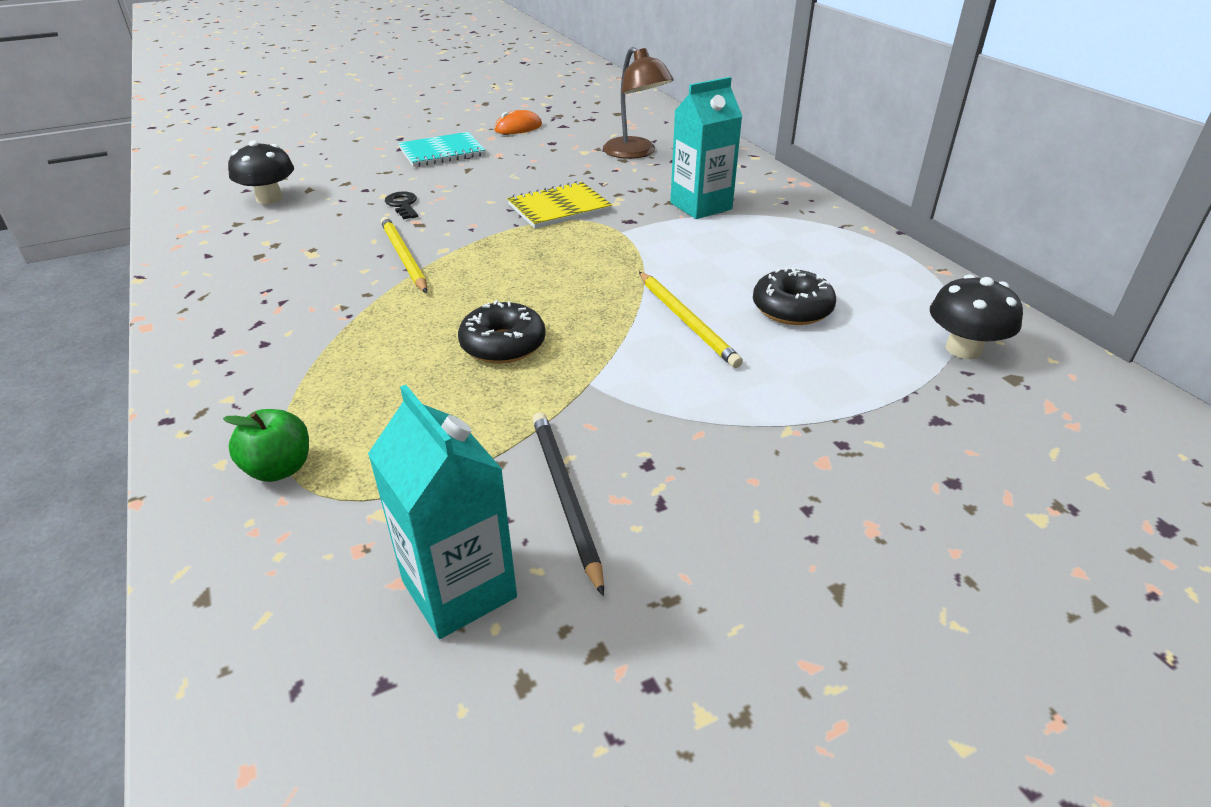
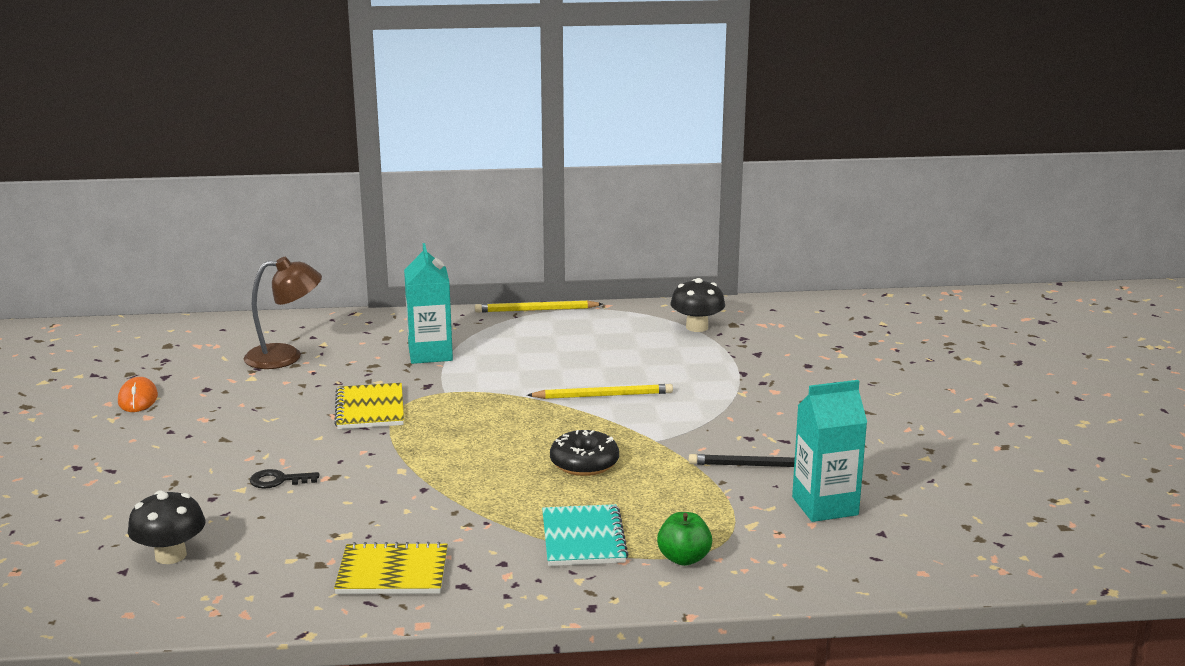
camera: 70 degrees left, 15 degrees down
yellow pencil [381,217,427,293] -> yellow pencil moved to [475,301,602,313]
turquoise notebook [398,132,485,167] -> turquoise notebook moved to [542,504,629,566]
black donut [753,267,836,325] -> none
none -> yellow notebook [334,542,448,594]

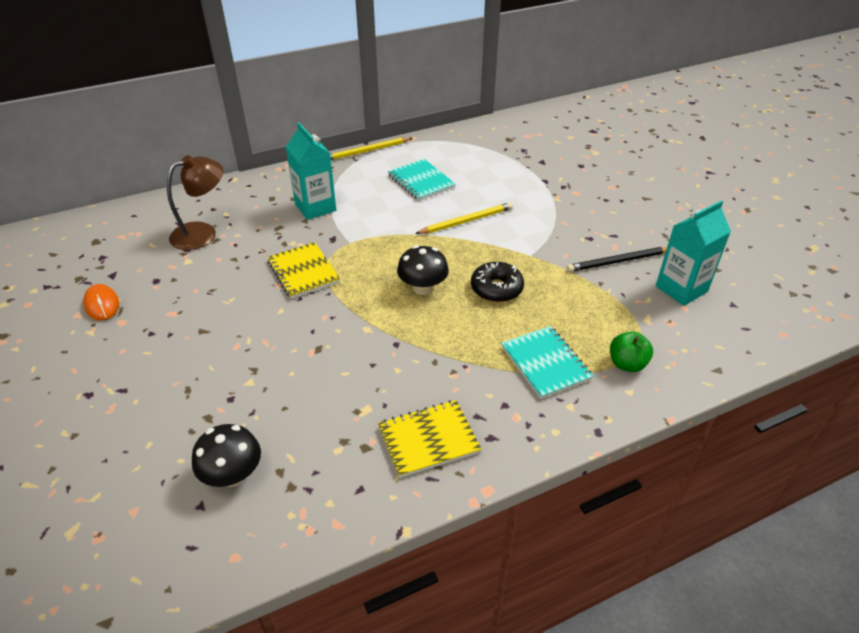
camera: 20 degrees left, 20 degrees up
black key [250,469,319,488] -> none
black mushroom [670,278,725,332] -> black mushroom moved to [397,245,449,295]
none -> turquoise notebook [388,159,456,201]

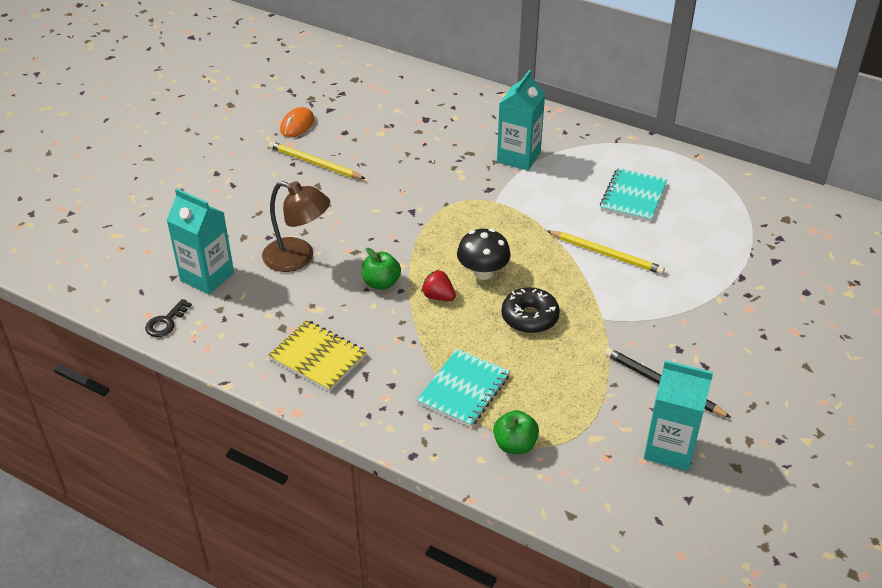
camera: 55 degrees right, 0 degrees up
brown lamp [167,155,223,250] -> brown lamp moved to [262,181,330,272]
black mushroom [192,424,261,487] -> turquoise carton [166,188,234,295]
yellow notebook [267,242,340,299] -> none
yellow pencil [330,137,412,160] -> yellow pencil moved to [269,141,365,179]
none -> black key [145,299,192,337]
none -> green apple [362,248,401,290]
none -> red strawberry [421,270,456,301]

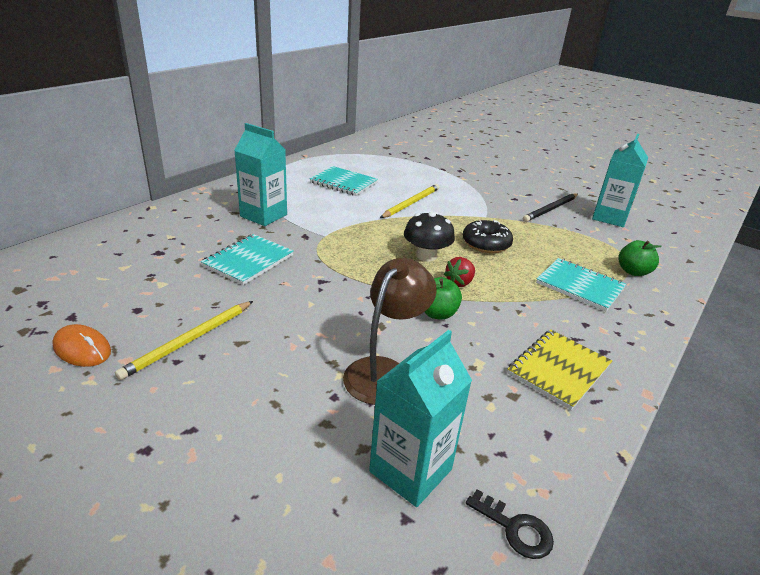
camera: 85 degrees left, 10 degrees down
none -> turquoise notebook [201,234,294,285]

